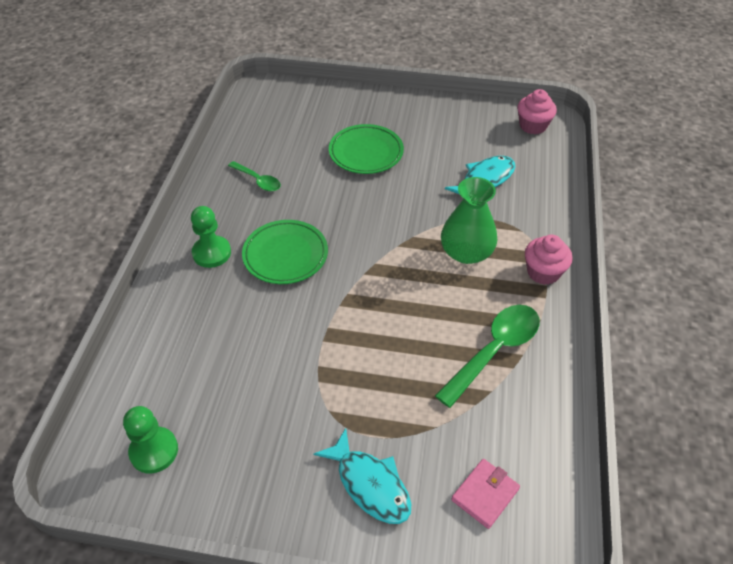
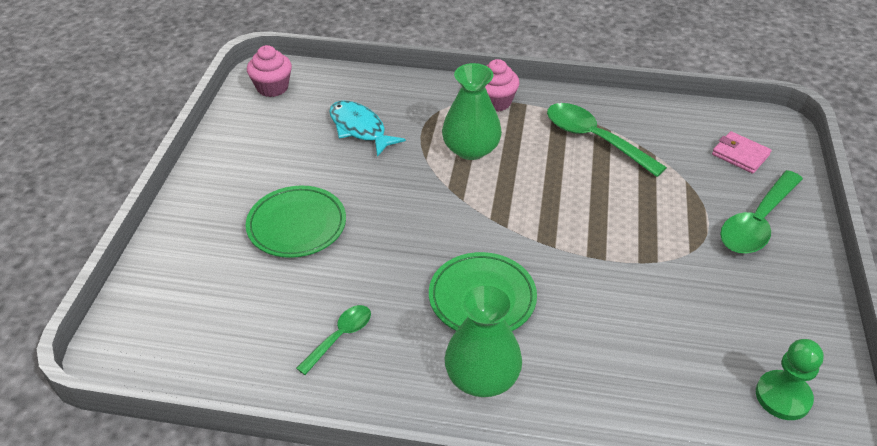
camera: 90 degrees left, 5 degrees down
green pawn [191,206,231,268] -> green vase [444,283,522,397]
turquoise fish [314,428,411,524] -> green spoon [720,170,803,254]

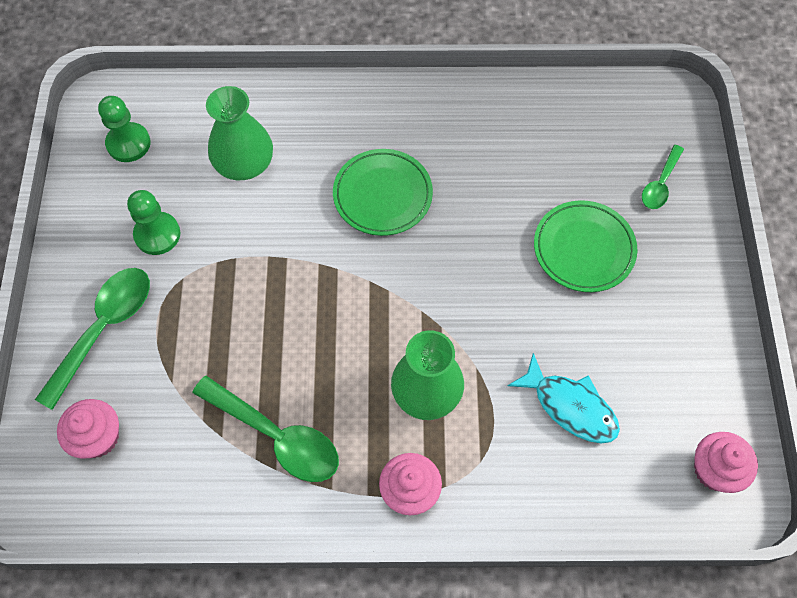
camera: 170 degrees right, 20 degrees up
green spoon [296,305,371,375] -> green spoon moved to [642,145,684,209]
green vase [444,283,522,397] -> green vase moved to [206,86,273,180]
pink wallet [712,131,771,174] -> pink cupcake [57,399,119,459]
none -> green pawn [127,190,180,255]

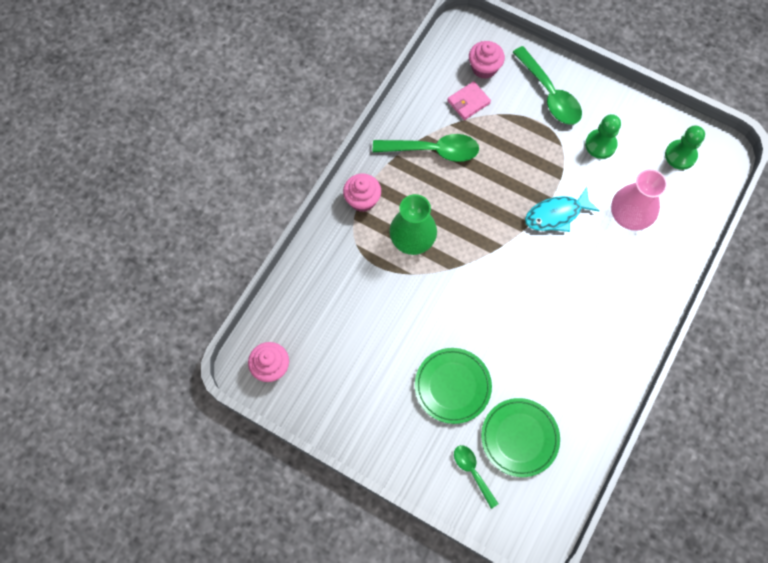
camera: 120 degrees right, 5 degrees up
green spoon [192,376,339,482] -> green spoon turned 150 degrees counterclockwise [373,134,479,162]
green vase [206,86,273,180] -> pink vase [611,169,667,231]
green plate [333,149,433,236] -> green plate moved to [481,398,560,477]
turquoise fish [508,353,620,444] -> turquoise fish moved to [525,187,600,232]
none -> pink wallet [447,81,491,120]

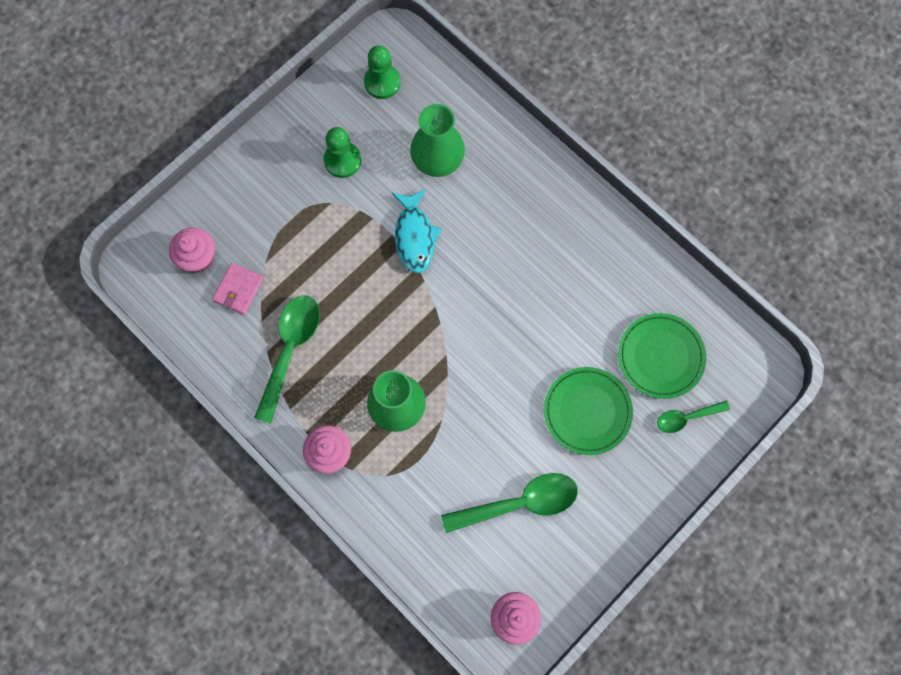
camera: 75 degrees left, 5 degrees up
pink wallet [447,81,491,120] -> pink wallet turned 45 degrees clockwise [212,263,264,315]
green spoon [513,46,582,125] -> green spoon moved to [441,473,578,533]
pink vase [611,169,667,231] -> green vase [410,104,465,177]

